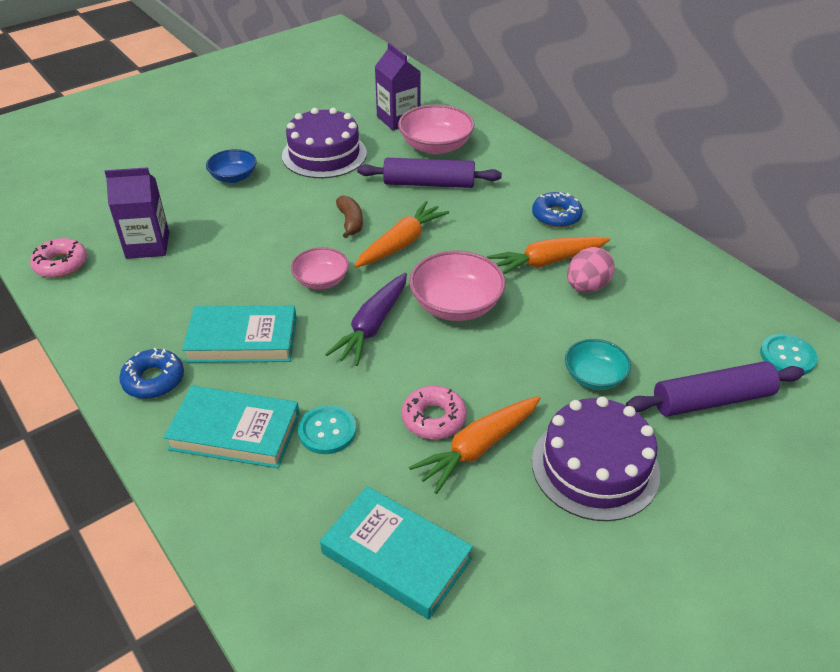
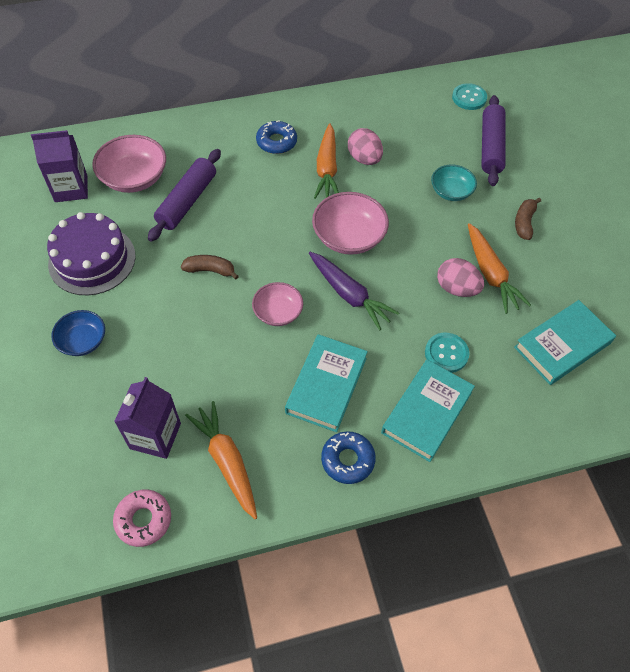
camera: 70 degrees left, 15 degrees up
orange carrot [354,201,449,268] -> orange carrot moved to [185,401,257,519]
pink donut [402,386,467,439] -> pink egg [437,258,484,297]
purple cake [532,397,660,521] -> brown banana [515,198,541,240]

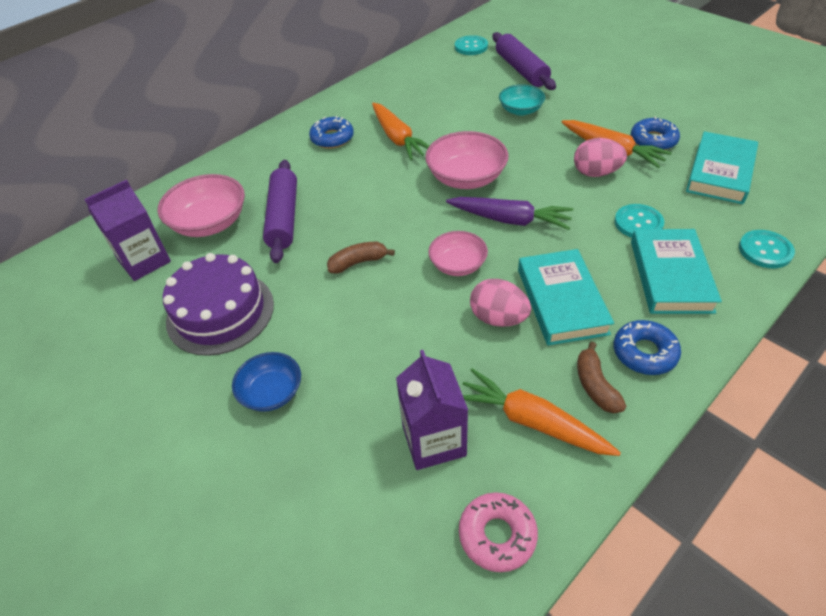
camera: 25 degrees left, 10 degrees down
pink egg [348,128,383,165] -> pink egg moved to [470,279,531,327]
brown banana [515,198,541,240] -> brown banana moved to [577,342,626,413]
none -> blue donut [631,117,680,150]
none -> turquoise button [739,230,795,268]

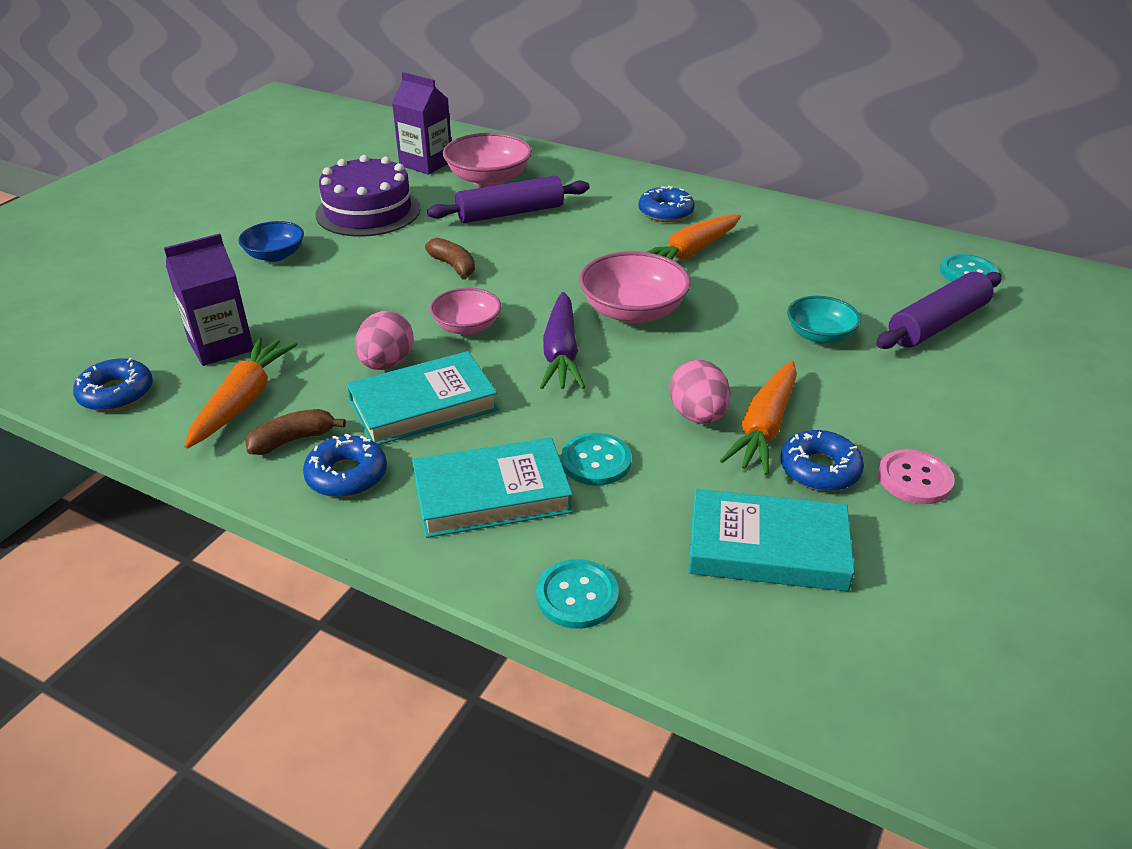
camera: 70 degrees right, 10 degrees down
pink donut [459,492,538,572] -> blue donut [73,358,153,411]
none -> pink button [878,449,955,504]

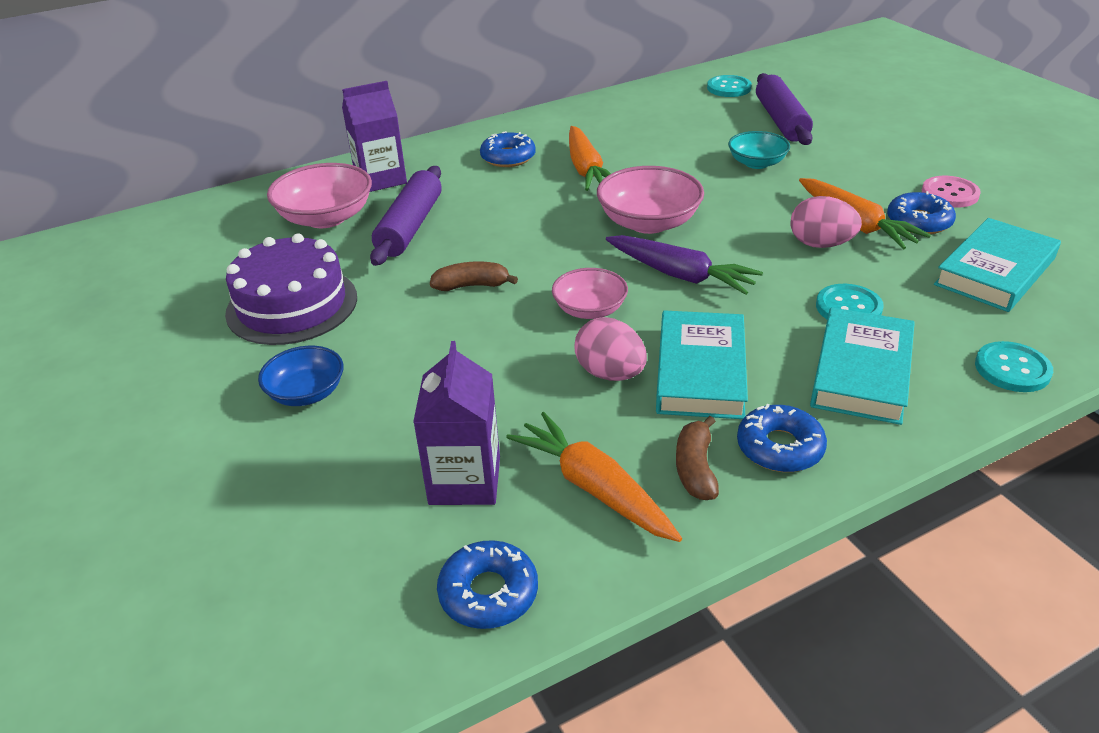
camera: 55 degrees left, 0 degrees up
purple carton [392,72,451,175] -> purple carton moved to [342,81,407,192]

